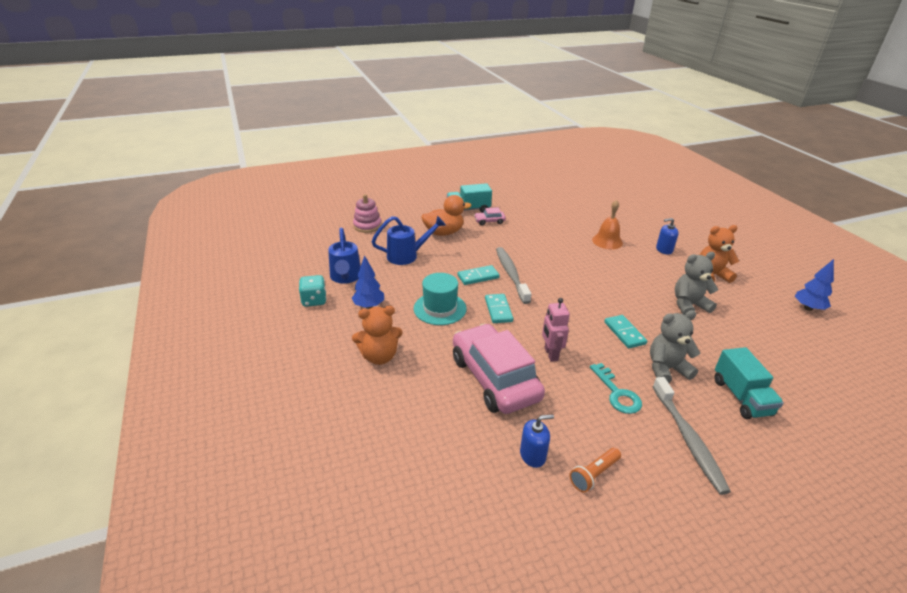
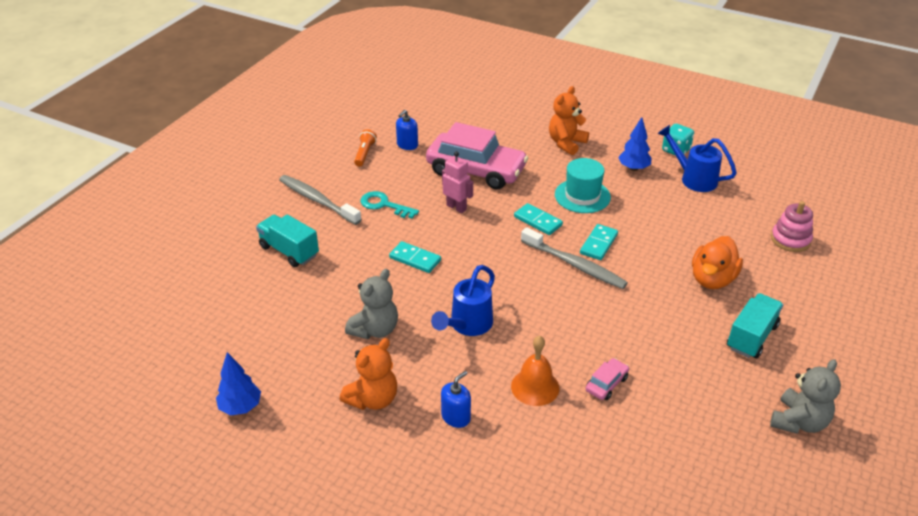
camera: 140 degrees right, 5 degrees up
blue watering can [371,216,446,265] -> blue watering can moved to [431,265,495,336]
pink car [474,207,506,225] -> pink car moved to [585,358,629,400]
grey teddy bear [650,310,701,383] -> grey teddy bear moved to [770,359,841,434]

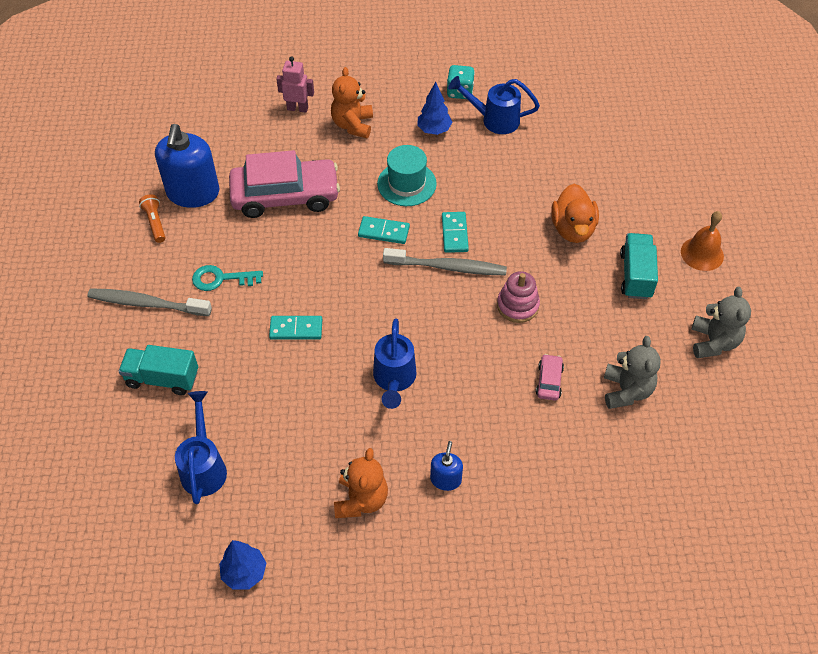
camera: 30 degrees left, 15 degrees up
grey teddy bear [345,269,398,339] -> grey teddy bear moved to [604,336,661,409]
blue soap dispenser [396,110,418,150] -> blue soap dispenser [155,124,219,208], size x2.05
pink robot [442,151,473,213] -> pink robot moved to [276,56,314,113]
orange bell [511,336,559,406] -> orange bell moved to [681,211,724,271]
pink stacking toy [771,201,813,252] -> pink stacking toy moved to [497,271,540,323]
none -> blue watering can [175,391,227,504]

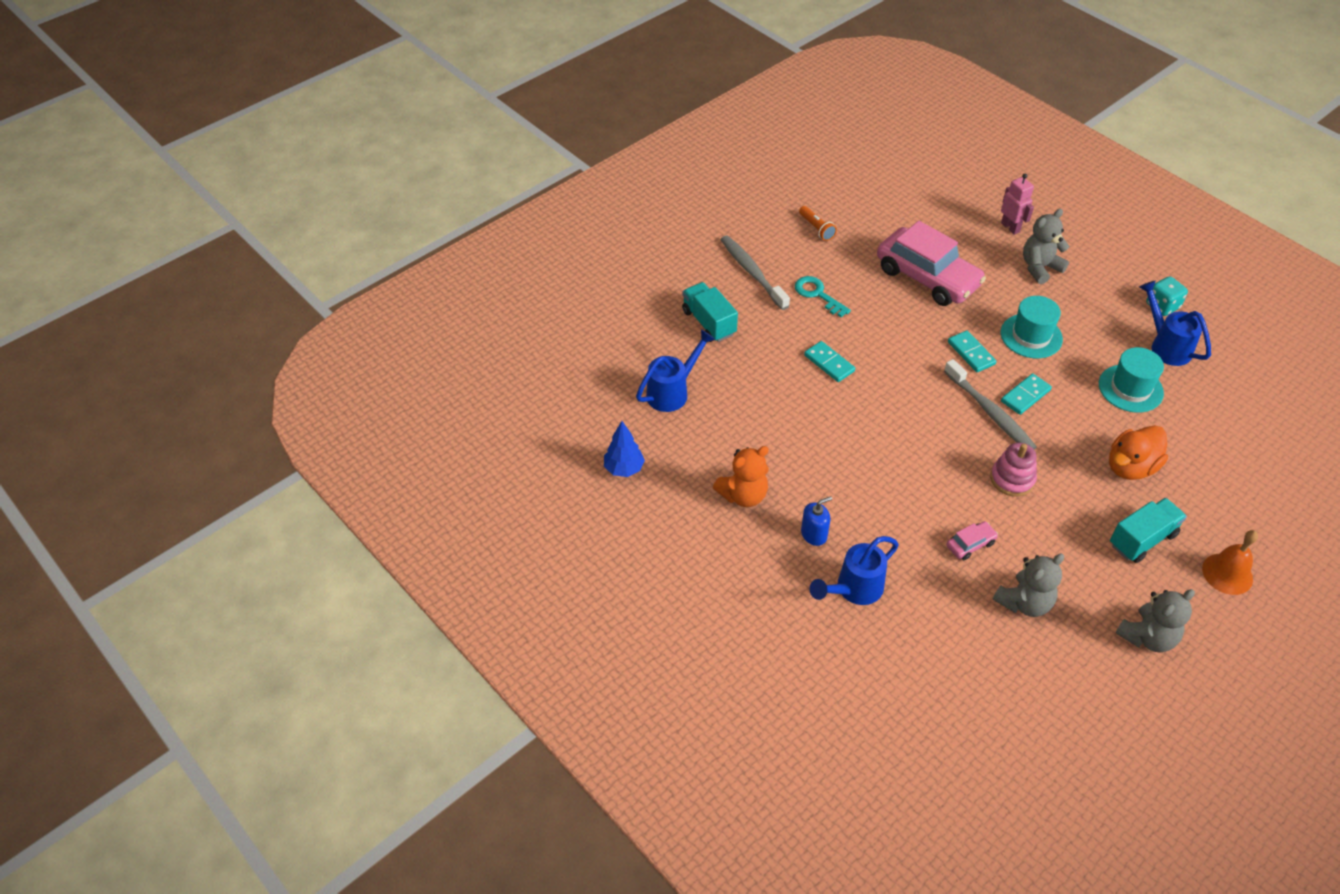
camera: 50 degrees right, 5 degrees down
orange flashlight [139,194,165,243] -> orange flashlight turned 120 degrees clockwise [799,206,837,241]
blue soap dispenser [155,124,219,208] -> none
orange teddy bear [331,67,373,138] -> grey teddy bear [1023,209,1069,284]
blue watering can [373,319,417,409] -> blue watering can moved to [810,536,899,605]
blue tree [417,82,452,135] -> none
none -> turquoise hat [1099,347,1164,413]

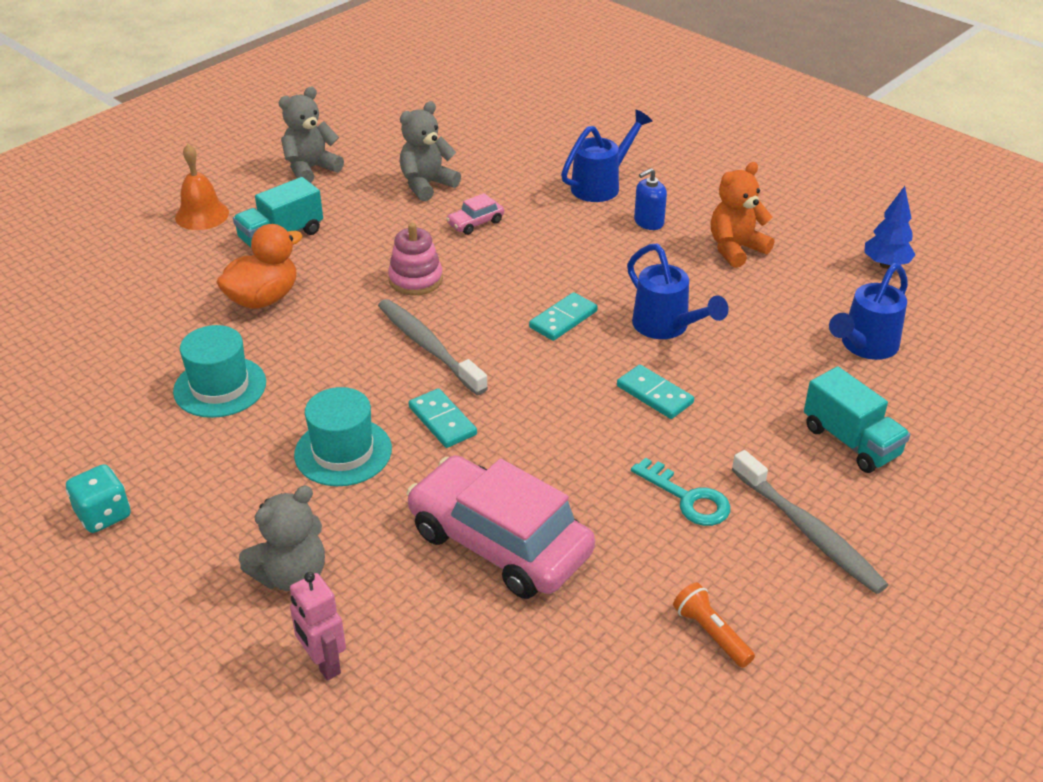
camera: 175 degrees right, 10 degrees down
turquoise domino [1001,373,1052,415] -> turquoise domino moved to [529,292,598,341]
blue watering can [1139,280,1211,366] -> blue watering can moved to [627,244,729,339]

